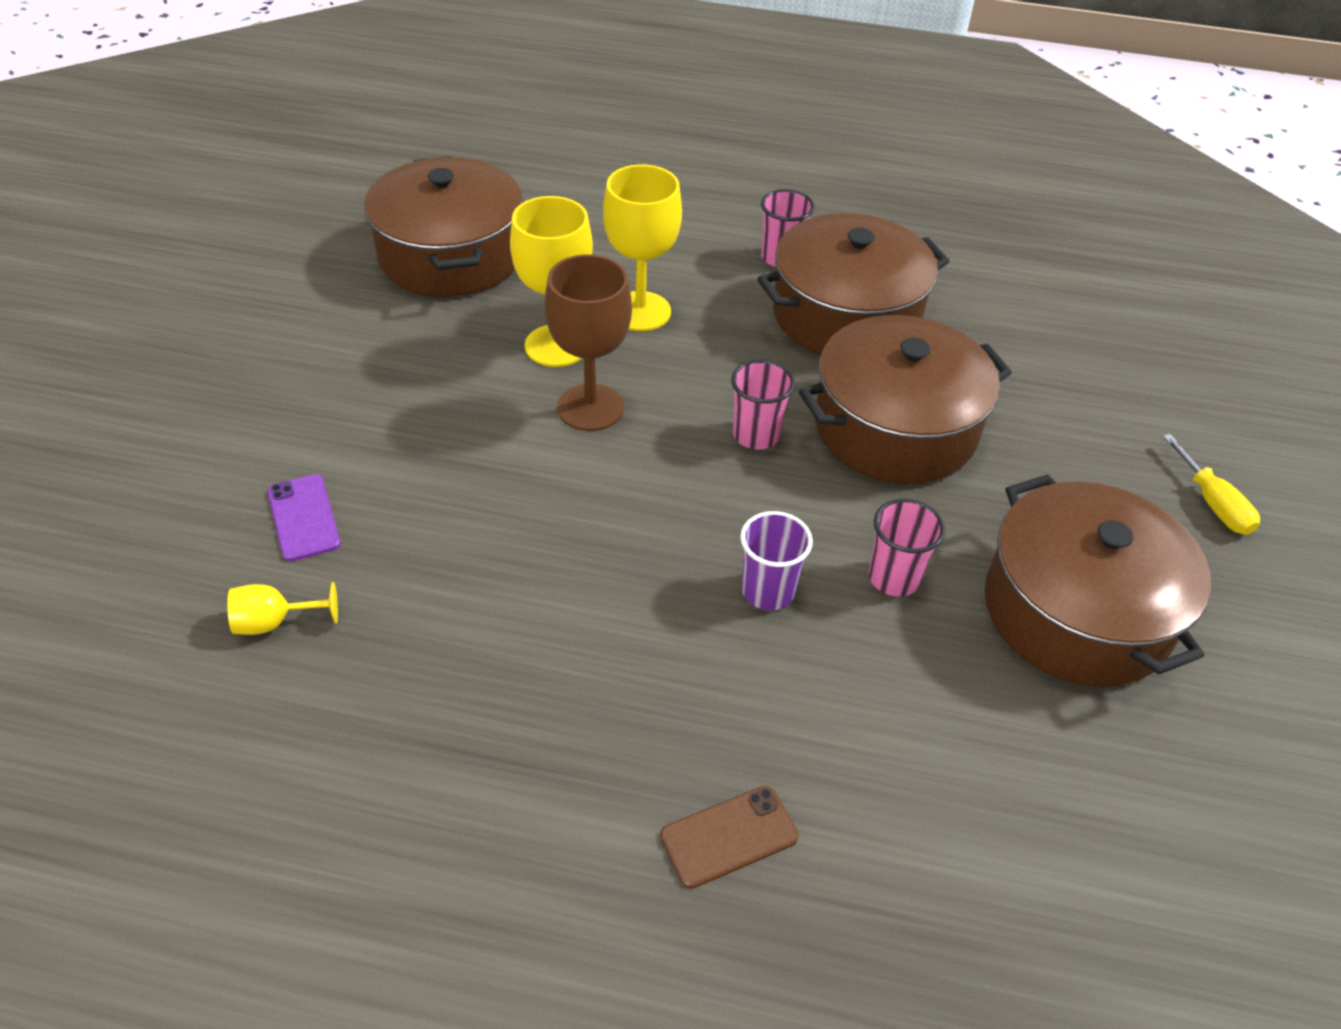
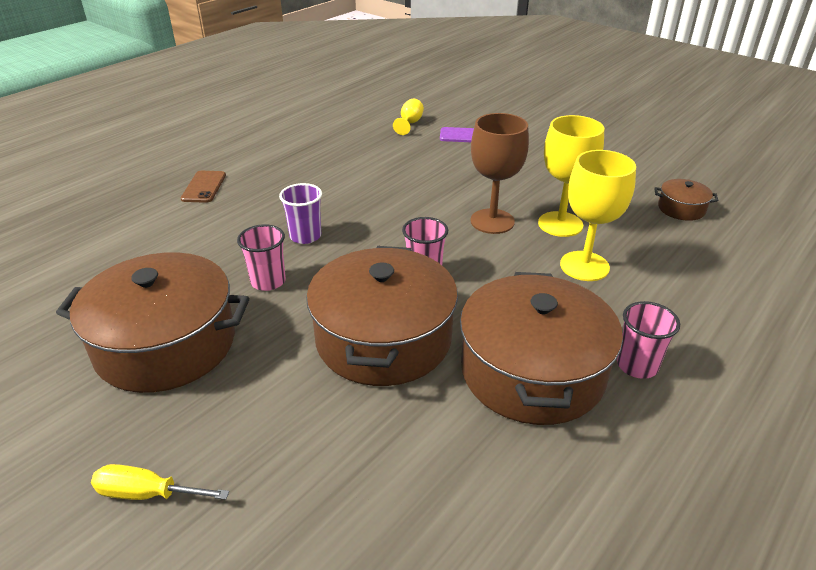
camera: 120 degrees right, 10 degrees down
brown pot [364,156,523,297] -> brown pot [654,179,718,221], size x0.44

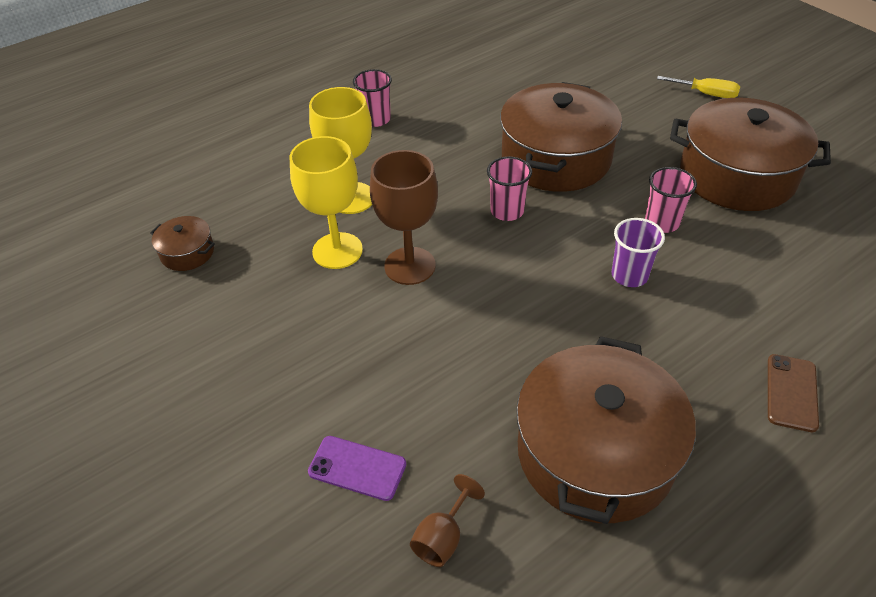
camera: 165 degrees left, 10 degrees up
yellow goblet [393,99,424,135] -> brown goblet [410,474,485,567]
brown pot [460,272,623,425] -> brown pot moved to [516,336,696,524]

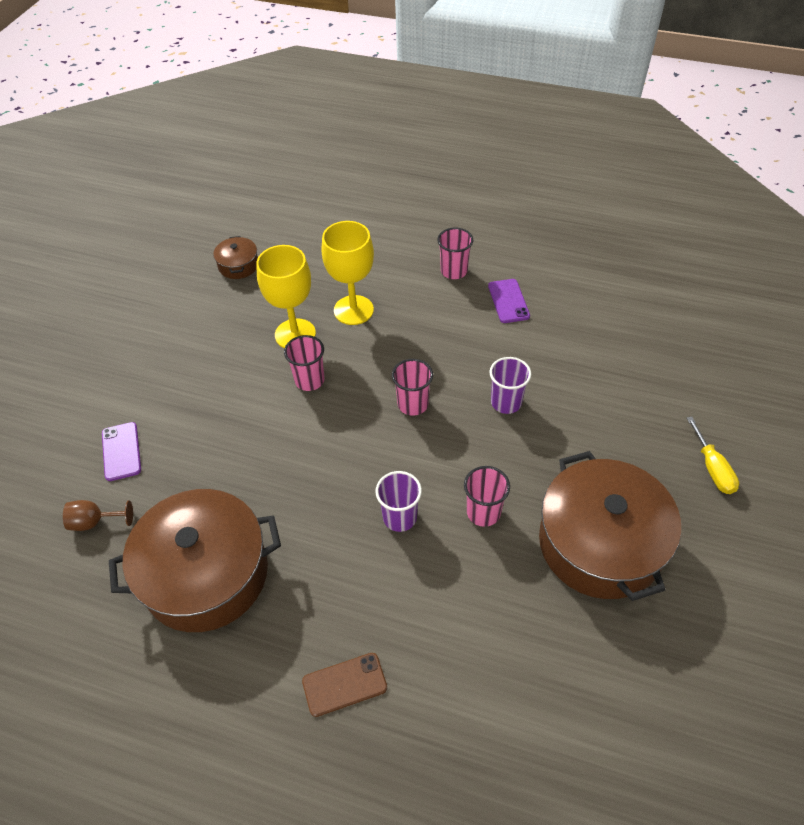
camera: 55 degrees right, 5 degrees up
brown goblet [370,150,438,285] -> pink cup [284,335,325,391]
brown pot [500,82,622,192] -> purple cup [490,357,531,414]
none -> purple phone [488,279,530,323]

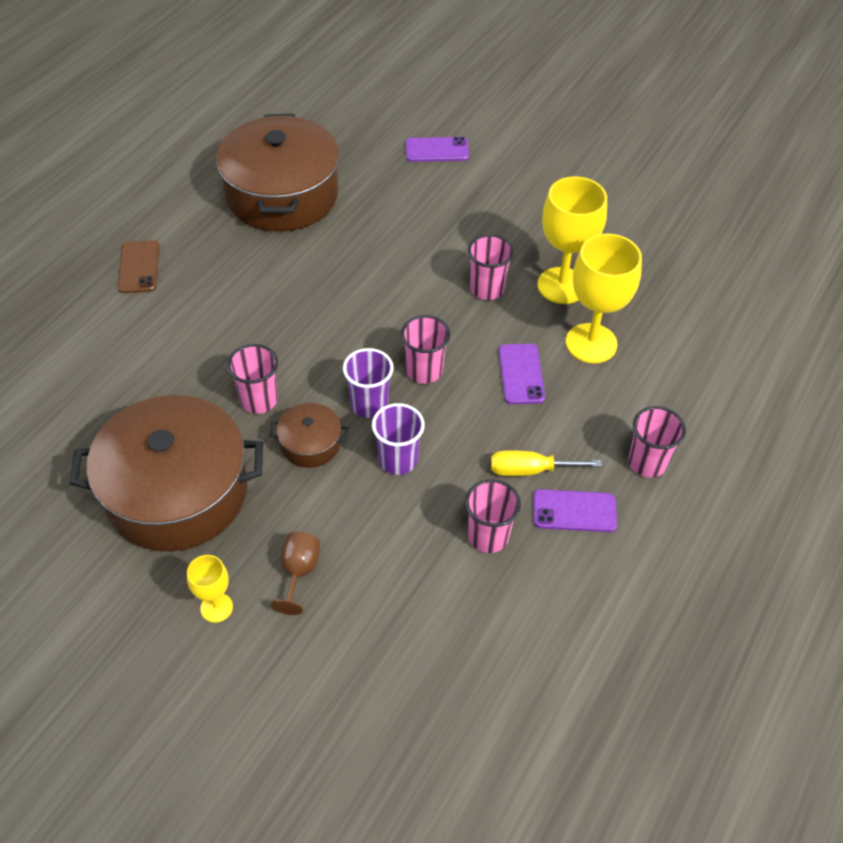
camera: 100 degrees right, 0 degrees up
brown goblet [63,500,133,531] -> brown goblet moved to [271,532,320,615]
brown pot [213,236,258,279] -> brown pot moved to [269,403,349,468]
purple cup [375,471,422,532] -> purple cup moved to [343,348,394,418]
yellow screwdriver [687,416,739,494] -> yellow screwdriver moved to [491,450,602,476]
none -> yellow goblet [187,555,233,623]
none -> pink cup [465,479,521,553]
none -> purple phone [499,344,545,404]

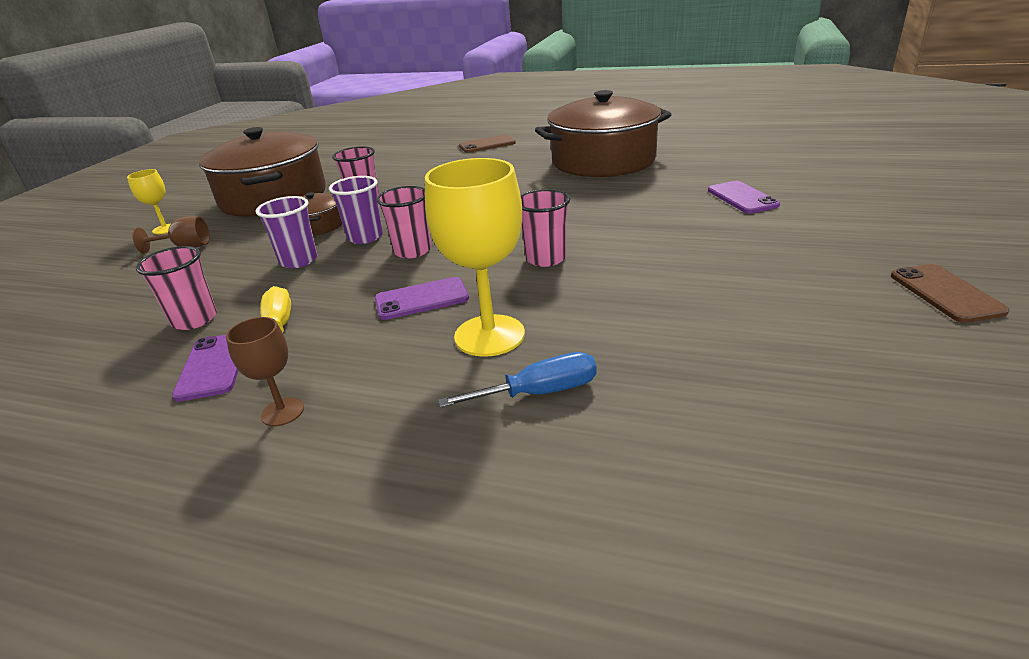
camera: 80 degrees right, 20 degrees down
yellow goblet [537,176,607,304] -> none
pink cup [628,406,686,477] -> brown goblet [226,317,304,426]
none -> blue screwdriver [438,352,597,408]
none -> brown phone [891,264,1010,323]

